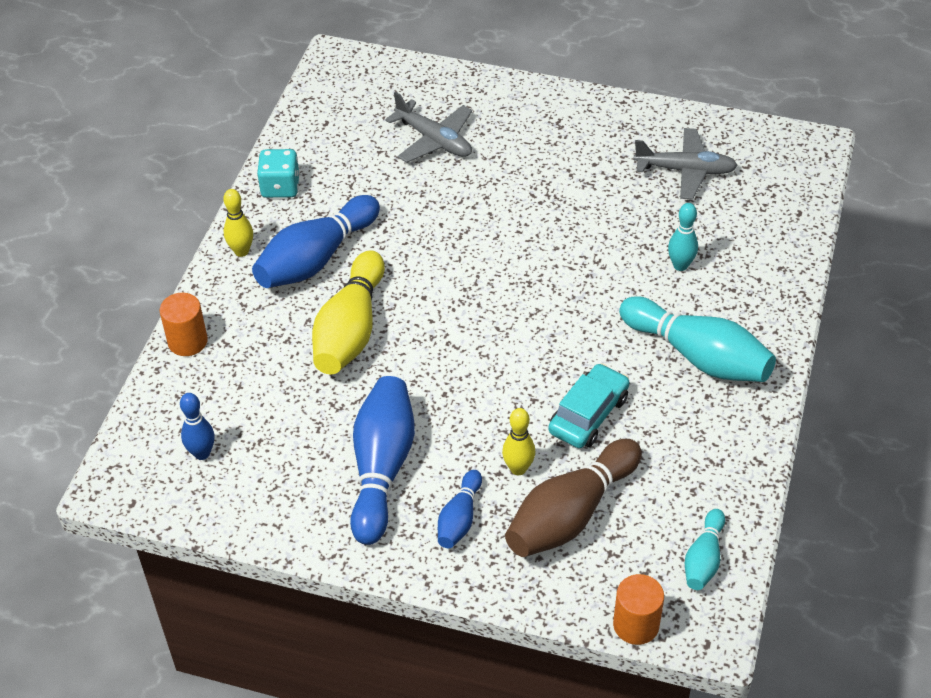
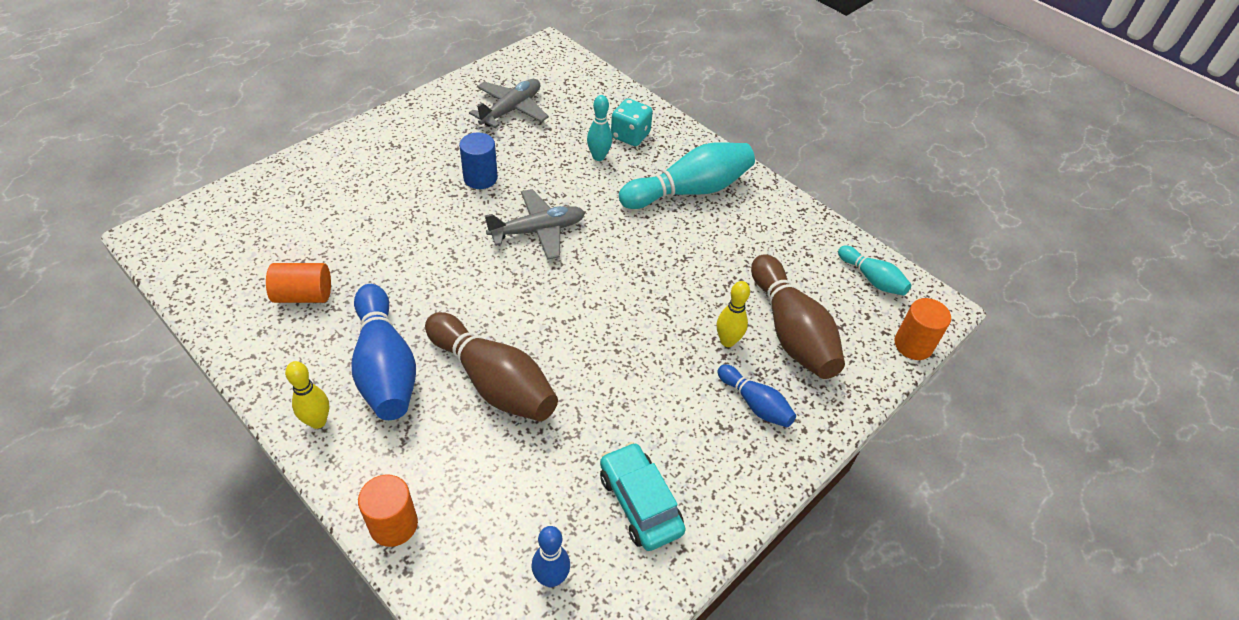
camera: 65 degrees left, 0 degrees up
turquoise dice [257,149,300,198] -> turquoise dice moved to [611,99,653,146]
yellow bowling pin [312,250,385,374] -> brown bowling pin [425,312,558,421]
blue bowling pin [350,376,415,545] -> none
grey plane [385,91,472,163] -> grey plane moved to [485,189,585,260]
turquoise car [548,363,630,448] -> turquoise car moved to [600,442,686,551]
none -> orange cylinder [266,263,331,303]
none -> blue cylinder [459,133,498,189]

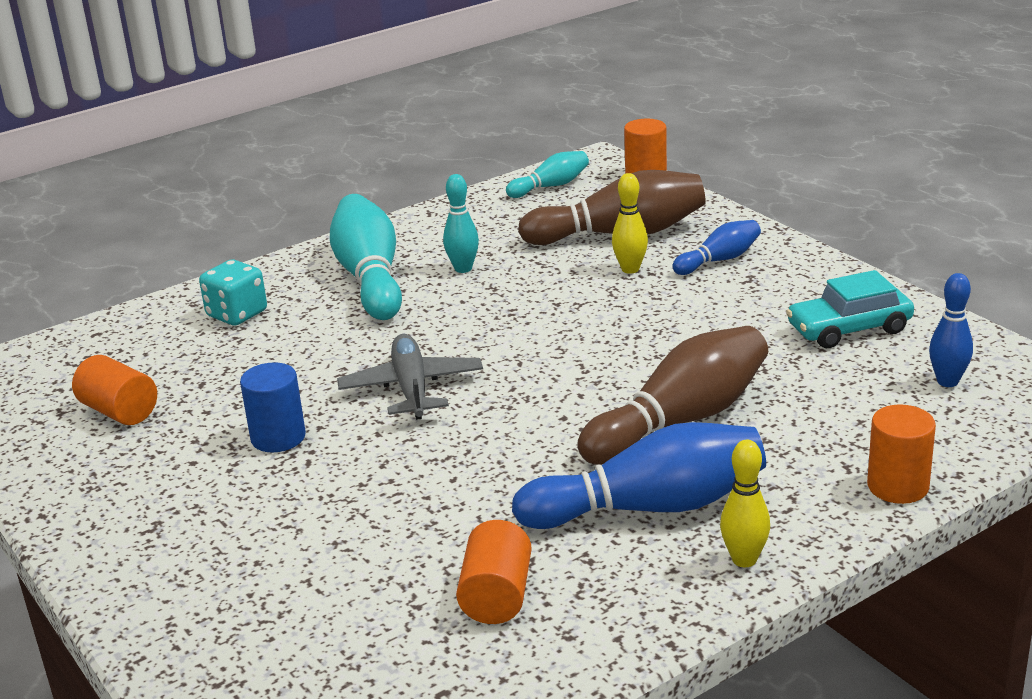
camera: 75 degrees left, 20 degrees down
grey plane [469,79,549,128] -> orange cylinder [72,355,157,425]
turquoise bowling pin [587,95,612,161] -> turquoise bowling pin moved to [443,174,479,273]

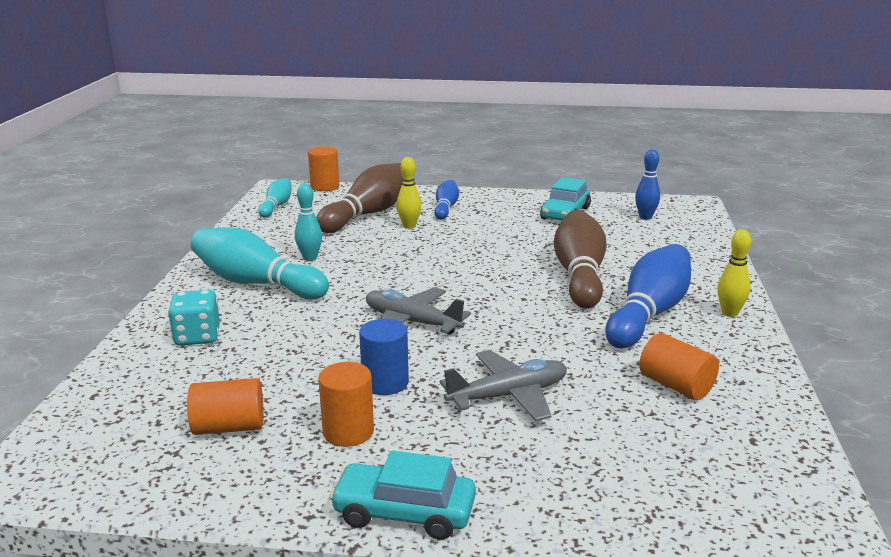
camera: 50 degrees left, 5 degrees down
orange cylinder [867,404,936,504] -> orange cylinder moved to [318,362,374,447]
none -> turquoise car [329,451,476,540]
none -> grey plane [440,350,567,421]

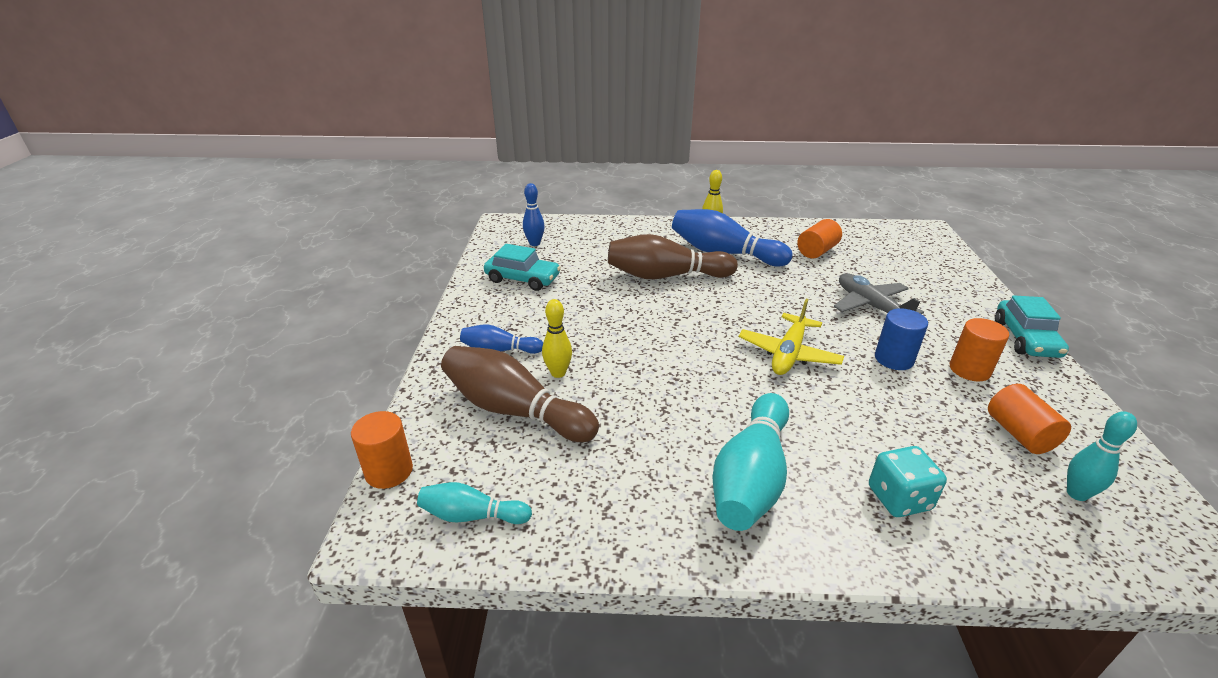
camera: 95 degrees left, 10 degrees up
turquoise bowling pin [295,184,322,261] -> turquoise bowling pin moved to [1067,412,1137,501]
grey plane [366,287,471,335] -> yellow plane [739,299,844,375]

